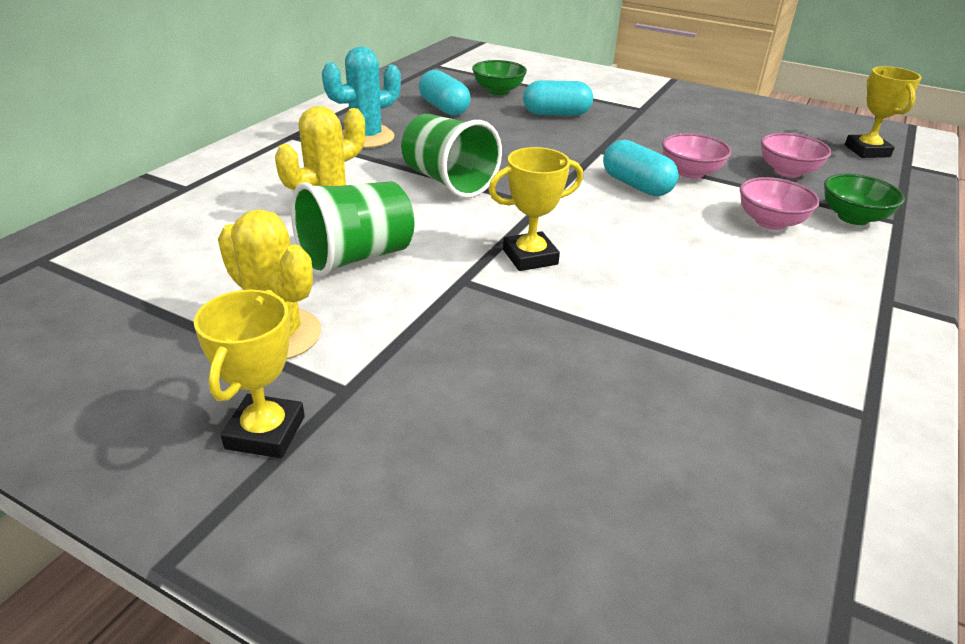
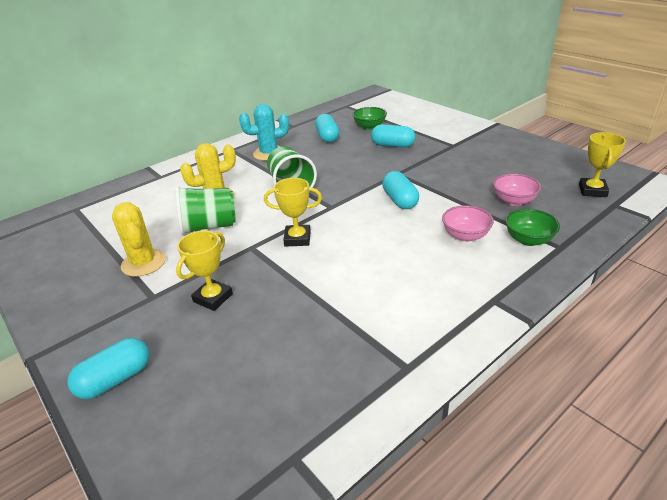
camera: 25 degrees right, 0 degrees up
yellow trophy [194,290,305,458] -> yellow trophy moved to [176,231,233,311]
pink bowl [662,133,732,179] -> none
none -> turquoise capsule [68,338,149,399]

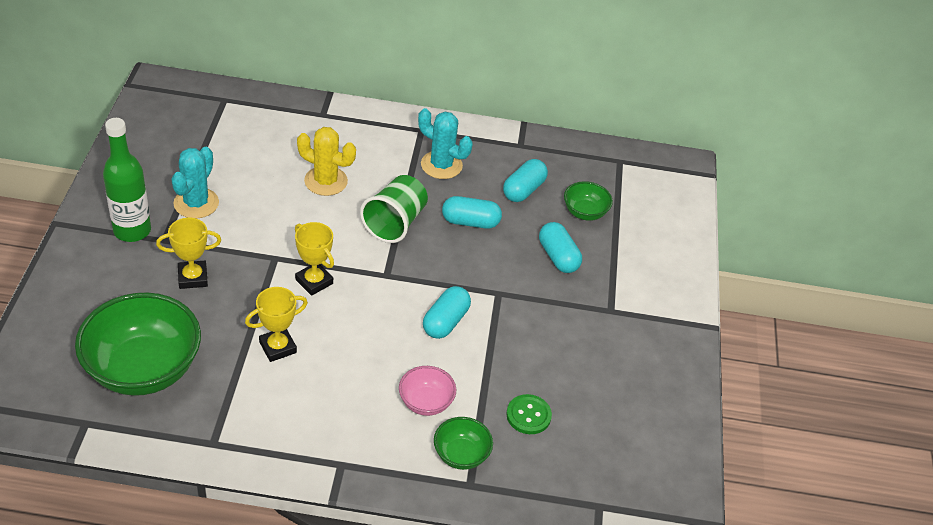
camera: 40 degrees right, 10 degrees up
turquoise capsule [68,338,149,399] -> turquoise capsule moved to [442,196,502,229]
yellow cactus [112,202,166,277] -> turquoise cactus [171,147,219,219]
green cup [176,186,236,235] -> none
pink bowl [493,174,541,206] -> green button [506,394,552,434]
yellow trophy [579,132,626,197] -> yellow trophy moved to [245,287,308,362]
none -> green bowl [75,292,201,396]
none -> green bottle [103,118,151,242]

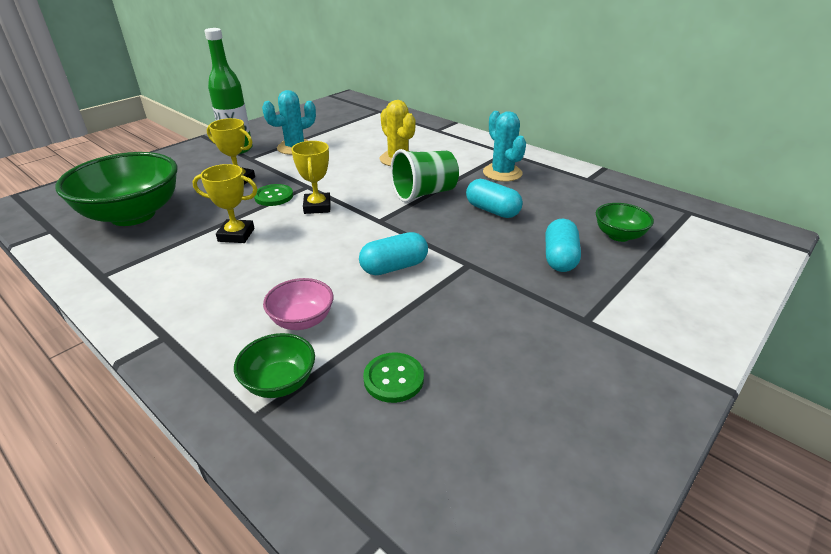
camera: 40 degrees right, 10 degrees down
turquoise capsule [503,159,548,202] -> none
none -> green button [254,184,293,206]

